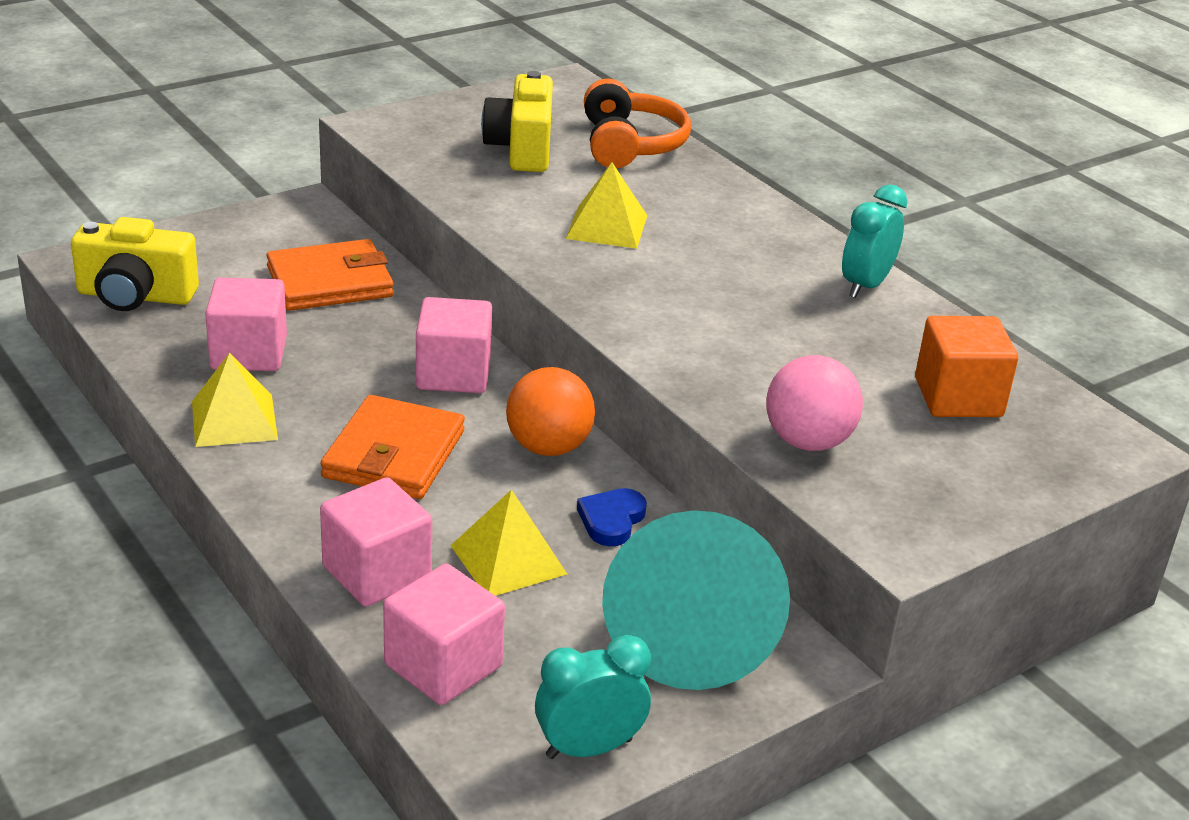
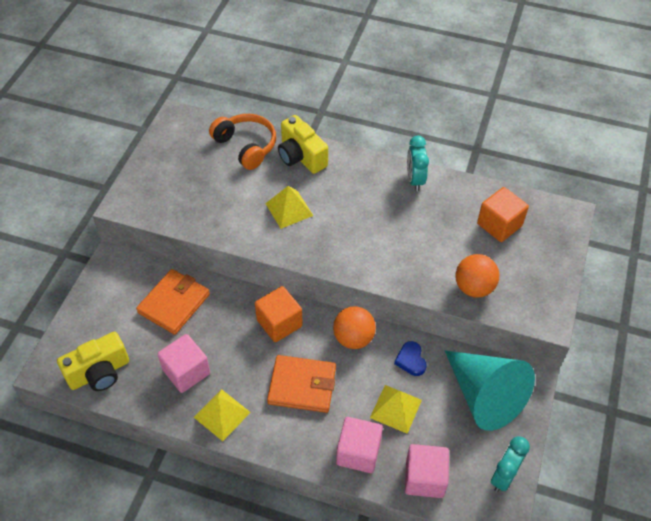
camera: 35 degrees left, 20 degrees up
orange wallet [320,395,465,499] -> orange wallet turned 60 degrees counterclockwise [267,355,336,413]
pink cube [416,297,492,393] -> orange cube [255,286,303,342]
yellow camera [481,71,553,172] -> yellow camera moved to [278,115,328,174]
pink ball [766,355,863,451] -> orange ball [456,254,499,298]

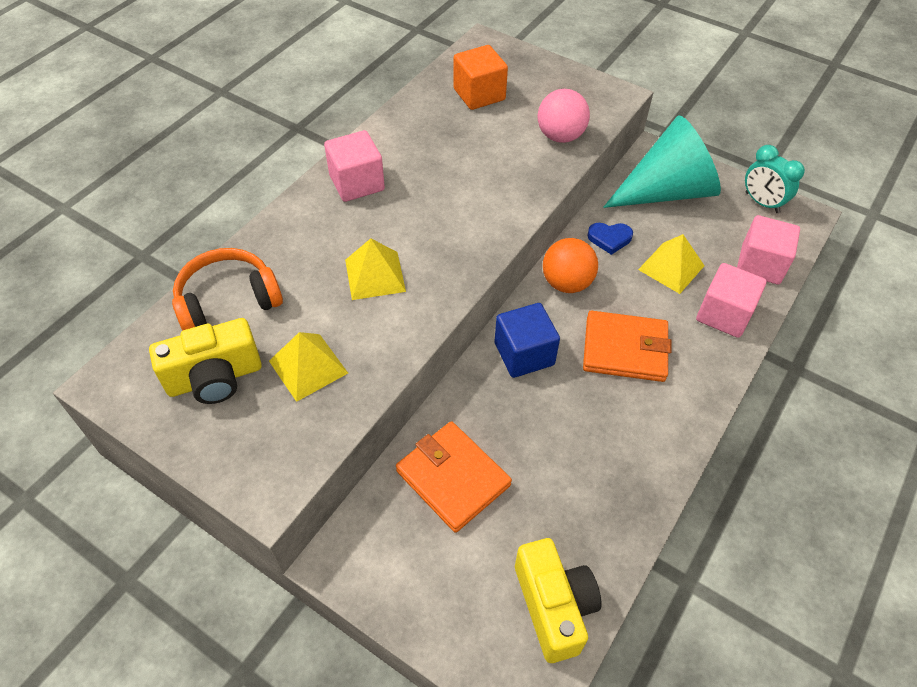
camera: 75 degrees left, 0 degrees up
pink cube [157,334,210,393] -> pink cube moved to [324,130,385,202]
yellow pyramid [194,389,251,441] -> yellow pyramid moved to [269,332,348,402]
orange cube [255,286,303,342] -> blue cube [494,303,560,378]
orange wallet [267,355,336,413] -> orange wallet turned 75 degrees clockwise [583,310,672,382]
yellow camera [278,115,328,174] -> yellow camera moved to [149,318,262,404]
turquoise clock [407,136,429,191] -> none
orange ball [456,254,499,298] -> pink ball [538,89,590,143]

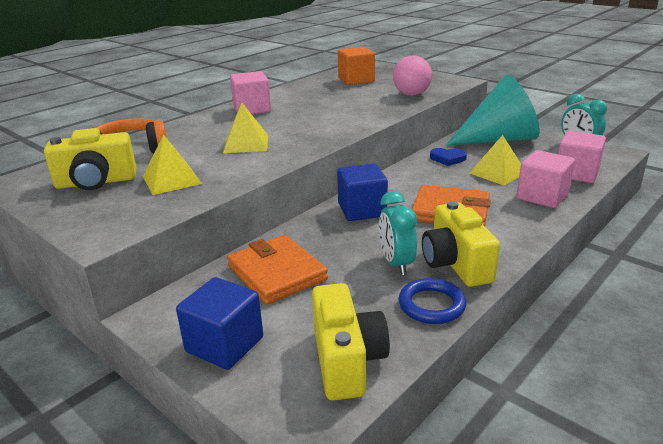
camera: 10 degrees right, 25 degrees down
orange ball [543,238,598,293] -> none
none -> blue cube [176,277,263,370]
none -> turquoise clock [379,191,417,275]
none -> blue ring [398,278,466,324]
none -> yellow camera [422,201,500,287]

